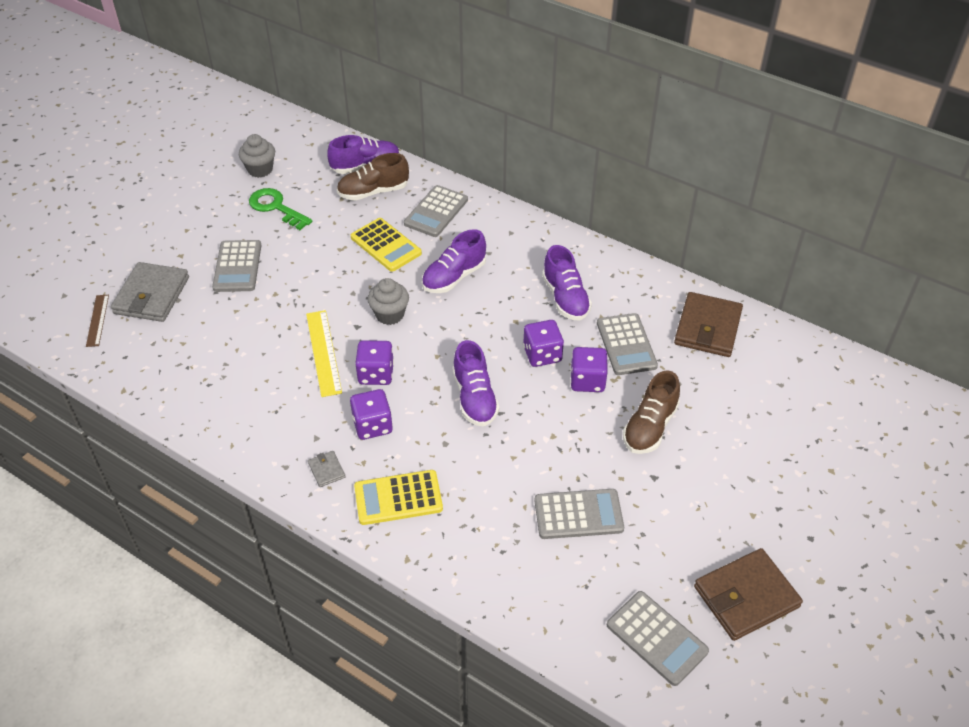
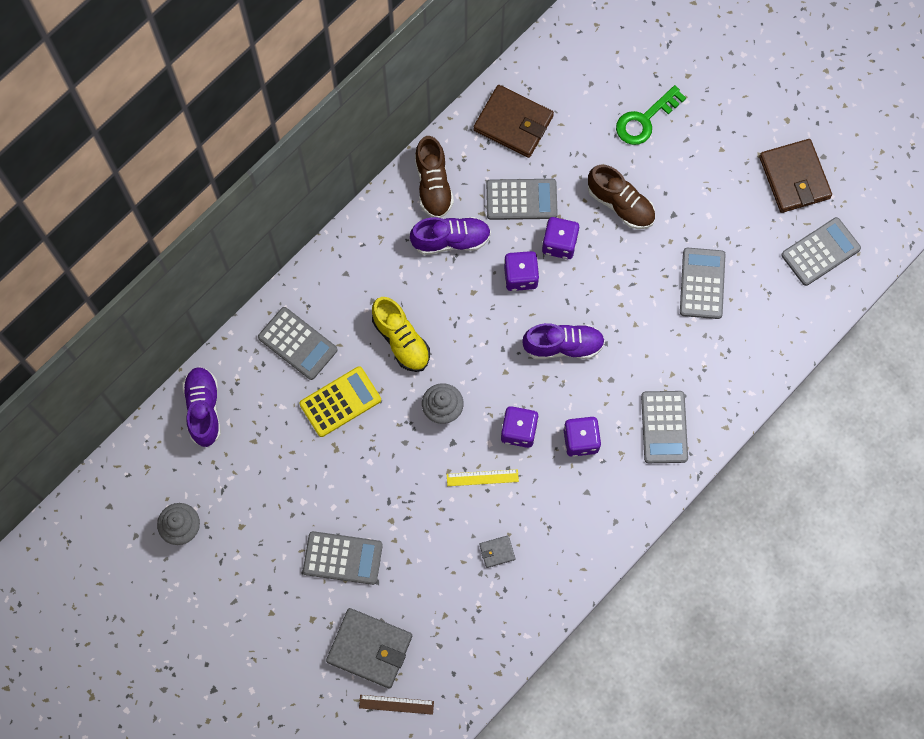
camera: 80 degrees left, 25 degrees up
green key [249,188,312,230] -> green key moved to [616,85,686,145]
yellow ruler [306,310,342,397] -> yellow ruler [447,469,519,486], size x0.64
grey wallet [308,451,345,487] -> grey wallet moved to [479,535,515,568]
brown shoe [337,153,409,201] -> brown shoe moved to [415,136,454,218]
yellow calculator [354,470,443,525] -> grey calculator [641,391,688,463]
purple shoe [422,229,486,293] -> yellow shoe [372,297,430,372]

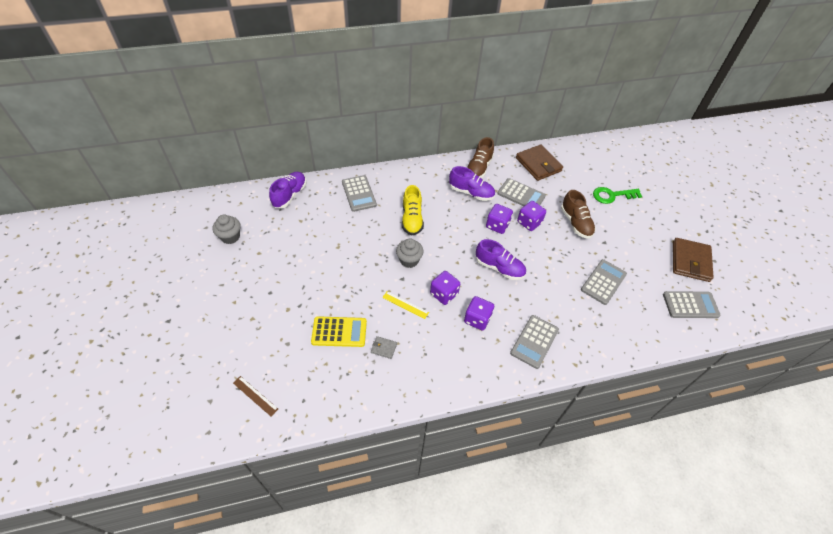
camera: 30 degrees right, 20 degrees down
yellow calculator [299,366,381,437] -> yellow calculator moved to [311,316,367,347]
grey calculator [303,531,383,585] -> none
grey wallet [326,608,412,689] -> none

